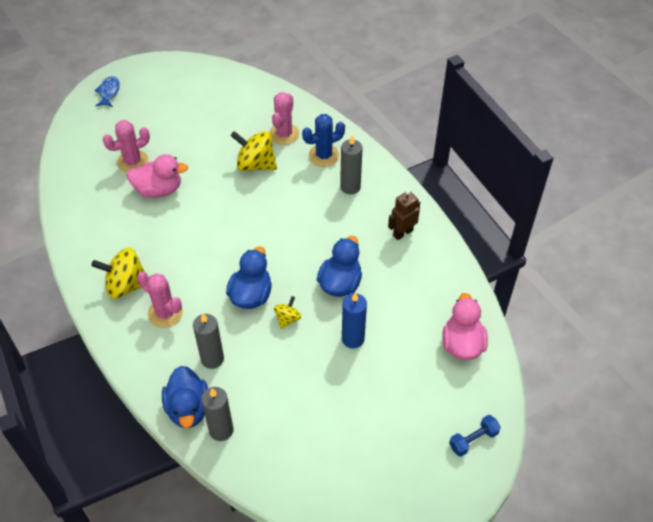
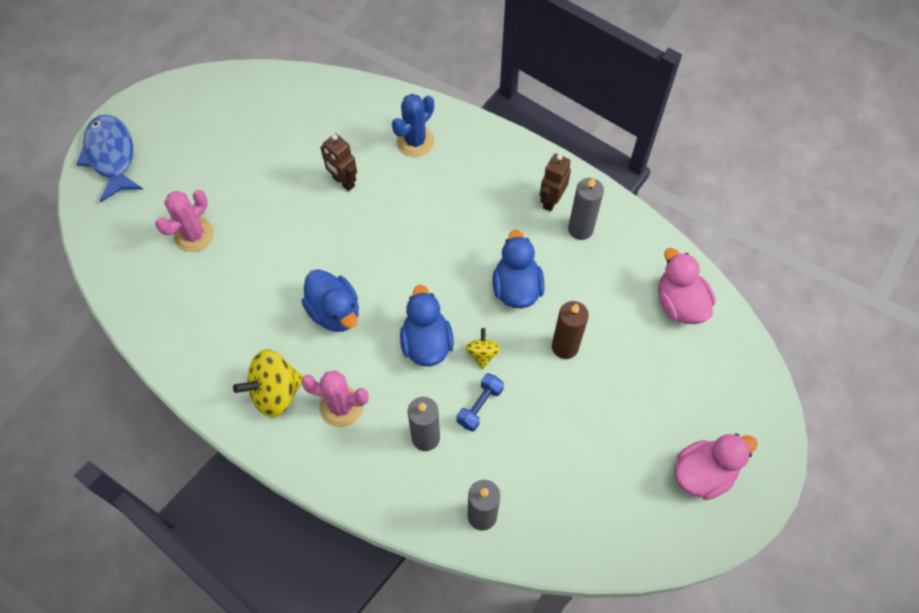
camera: 25 degrees left, 10 degrees up
blue fish [94,76,120,107] -> blue fish [76,115,143,202], size x1.83
pink duck [127,154,188,198] -> pink duck moved to [675,434,758,500]
blue duck [162,366,208,428] -> blue duck moved to [302,269,359,332]
yellow spinning top [231,131,277,171] -> brown robot [320,133,357,191]
pink cactus [269,92,299,145] -> none
grey candle [340,135,363,195] -> grey candle moved to [568,177,604,240]
blue candle [342,292,367,349] -> brown candle [552,301,589,359]
blue dumbbell [449,415,501,457] -> blue dumbbell moved to [457,373,504,432]

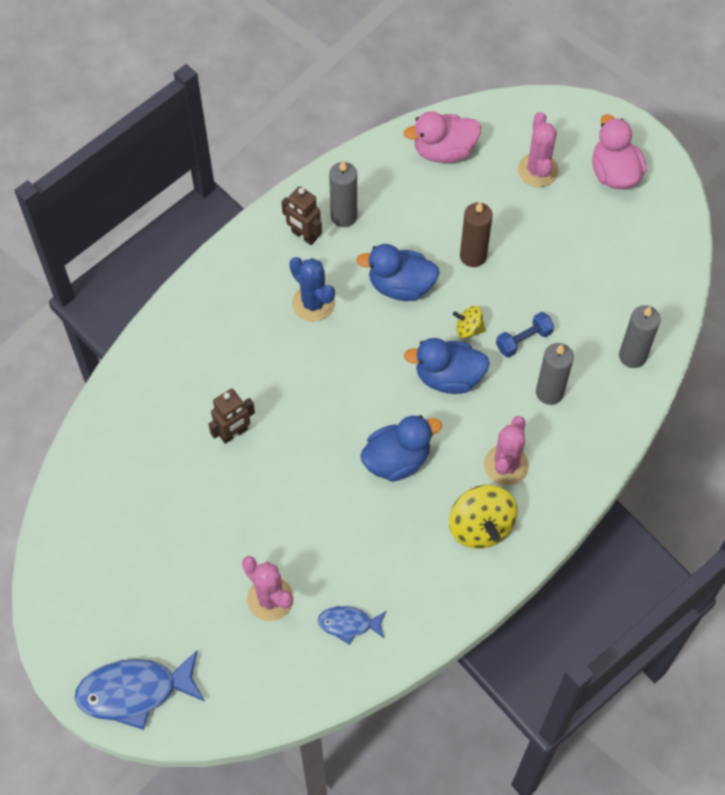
camera: 80 degrees left, 0 degrees up
blue cactus [392,94,434,157] -> blue cactus moved to [289,257,335,322]
blue dumbbell [457,373,504,432] -> blue dumbbell turned 75 degrees counterclockwise [496,312,554,358]
none -> blue fish [318,606,386,645]
none -> pink cactus [518,112,559,187]

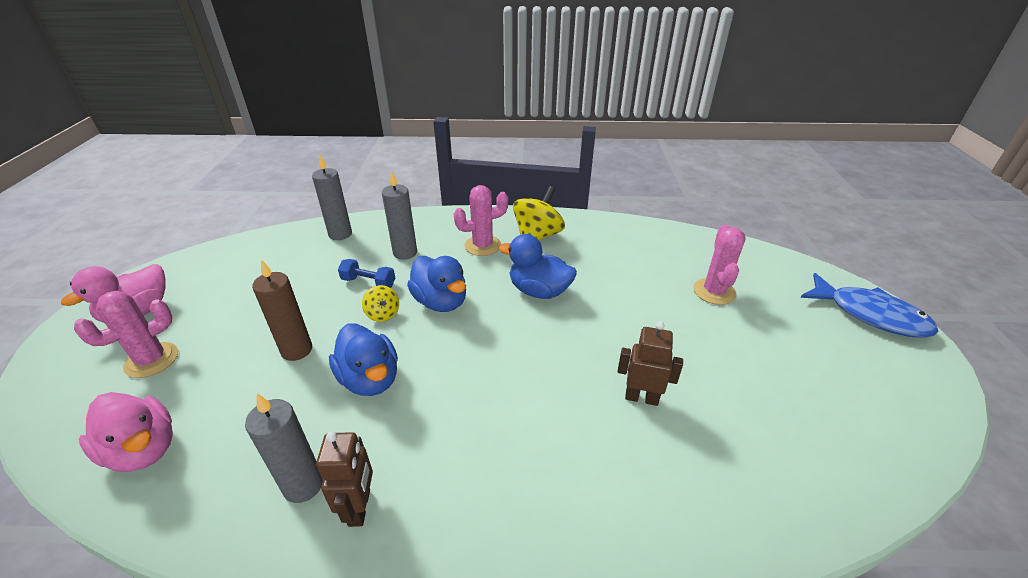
camera: 130 degrees left, 25 degrees down
blue cactus [289,257,335,322] -> none
blue fish [318,606,386,645] -> none

